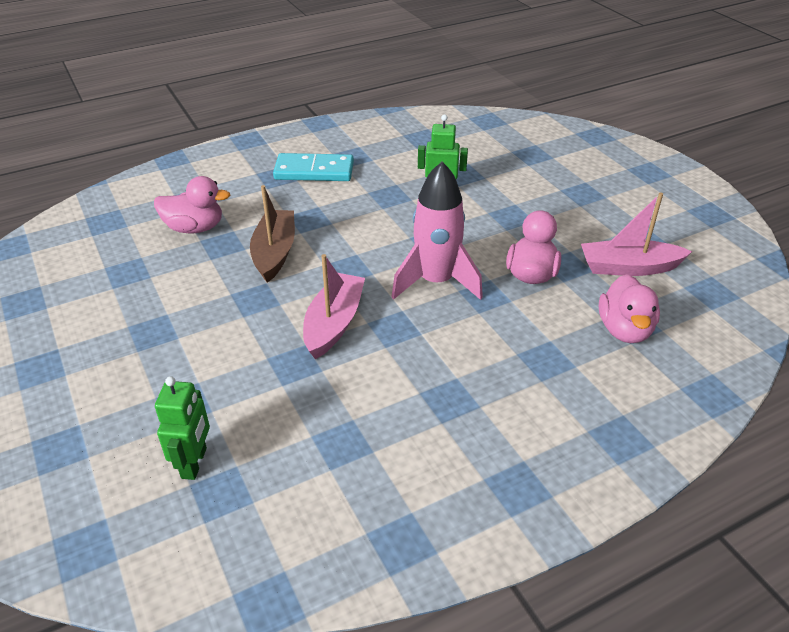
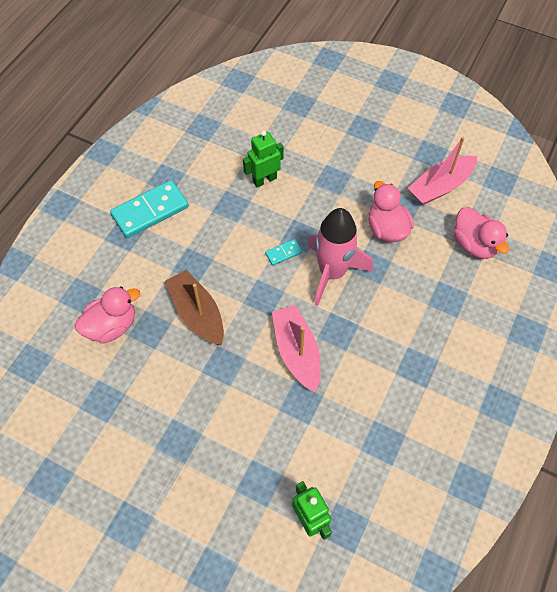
camera: 35 degrees left, 20 degrees up
none -> turquoise domino [265,239,303,266]

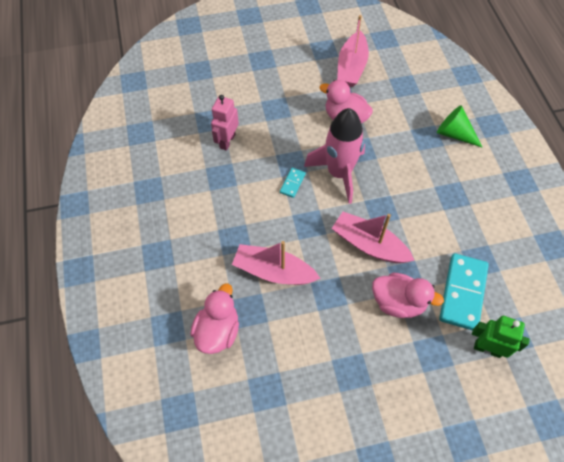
camera: 40 degrees left, 0 degrees up
turquoise domino [110,180,189,238] -> turquoise domino moved to [439,253,489,331]
brown boat [165,270,224,345] -> pink boat [232,241,321,285]
green robot [243,130,284,187] -> pink robot [211,95,239,151]
pink duck [453,207,509,259] -> pink duck moved to [372,273,444,318]
none -> green cone [437,105,483,148]

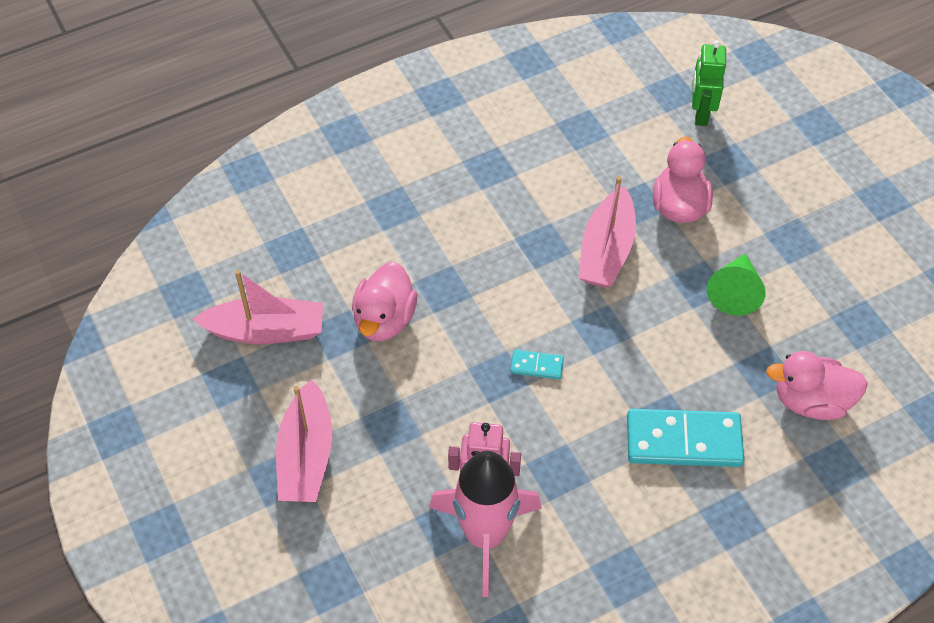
camera: 105 degrees left, 5 degrees down
pink boat [232,241,321,285] -> pink boat moved to [276,379,332,502]
pink rocket [304,108,365,204] -> pink rocket moved to [429,451,542,597]
green cone [437,105,483,148] -> green cone moved to [707,253,766,316]
turquoise domino [439,253,489,331] -> turquoise domino moved to [627,409,744,467]

